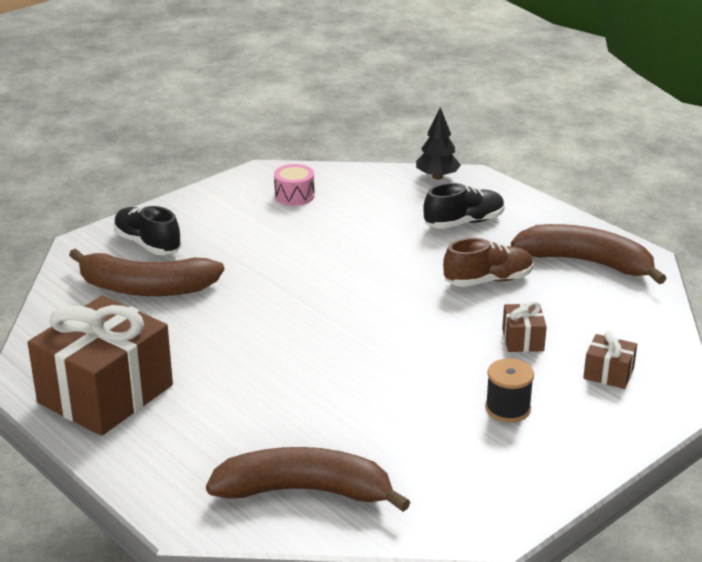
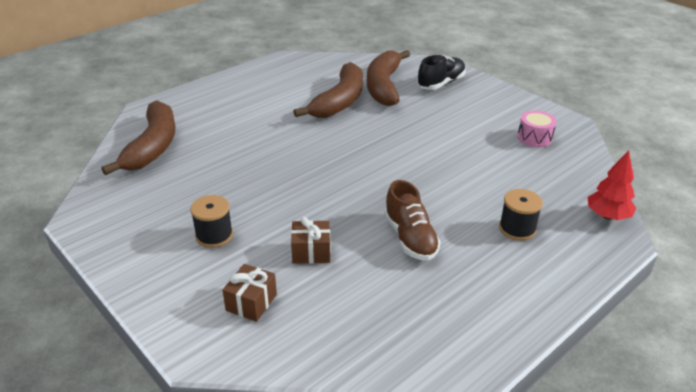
camera: 90 degrees right, 5 degrees up
brown gift [28,296,173,436] -> none
black tree [416,107,461,180] -> red tree [588,150,636,220]
black shoe [423,183,505,229] -> black spool [499,189,543,241]
brown banana [511,224,667,284] -> brown banana moved to [293,62,363,118]

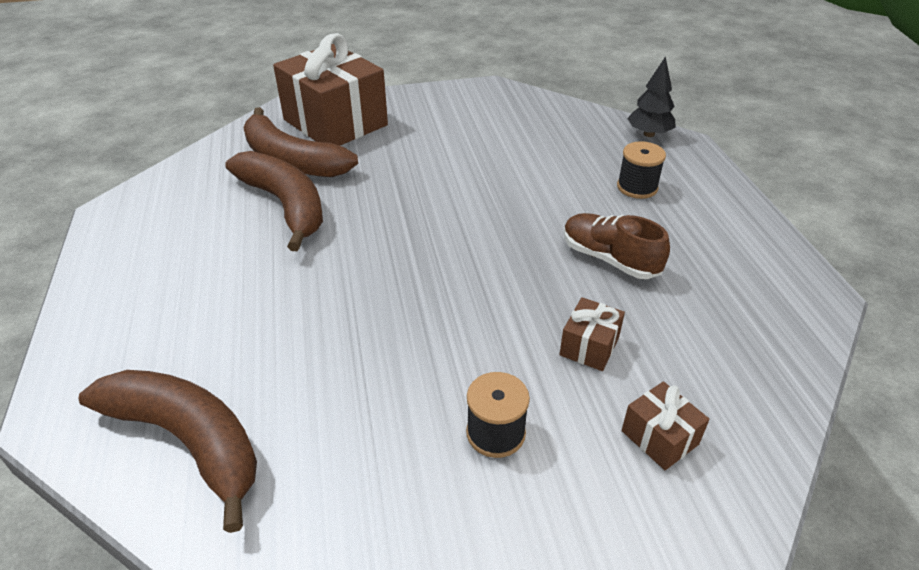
camera: 60 degrees left, 5 degrees up
brown shoe [384,180,441,261] -> brown shoe turned 150 degrees counterclockwise [564,213,670,279]
black shoe [417,55,466,90] -> brown gift [273,33,388,146]
pink drum [517,110,557,147] -> none
red tree [588,150,636,220] -> black tree [627,56,675,137]

